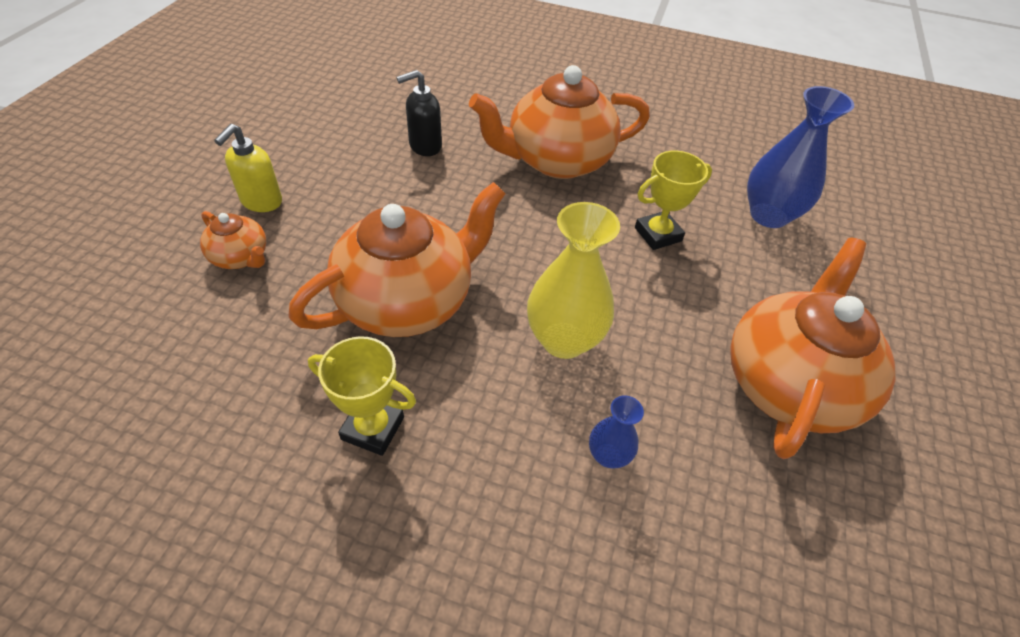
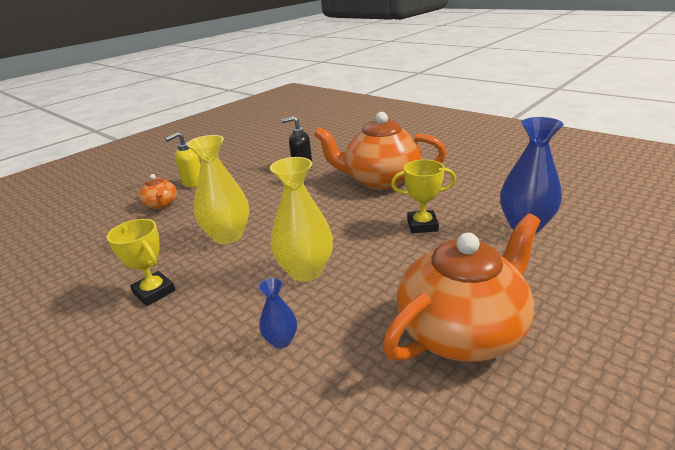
camera: 30 degrees right, 20 degrees down
orange teapot [288,182,506,337] -> yellow vase [187,135,249,244]

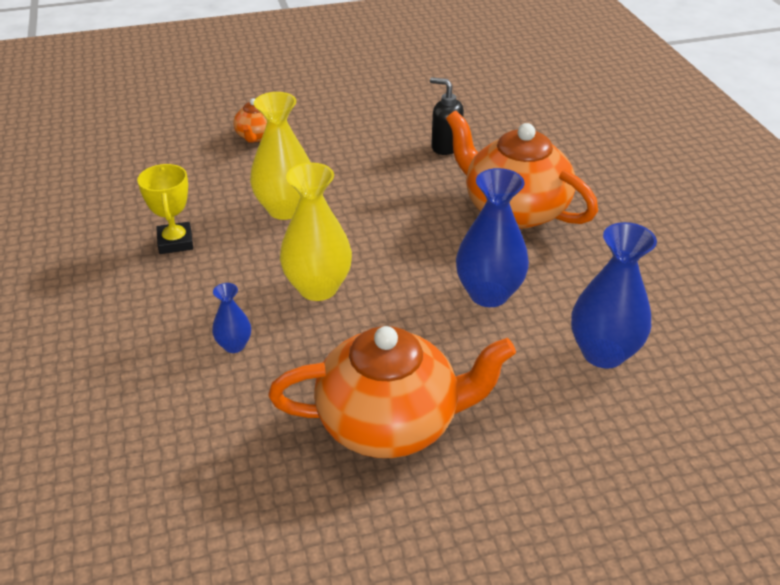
camera: 30 degrees right, 10 degrees up
yellow soap dispenser [165,132,200,187] -> none
yellow trophy [391,159,456,233] -> blue vase [456,168,529,307]

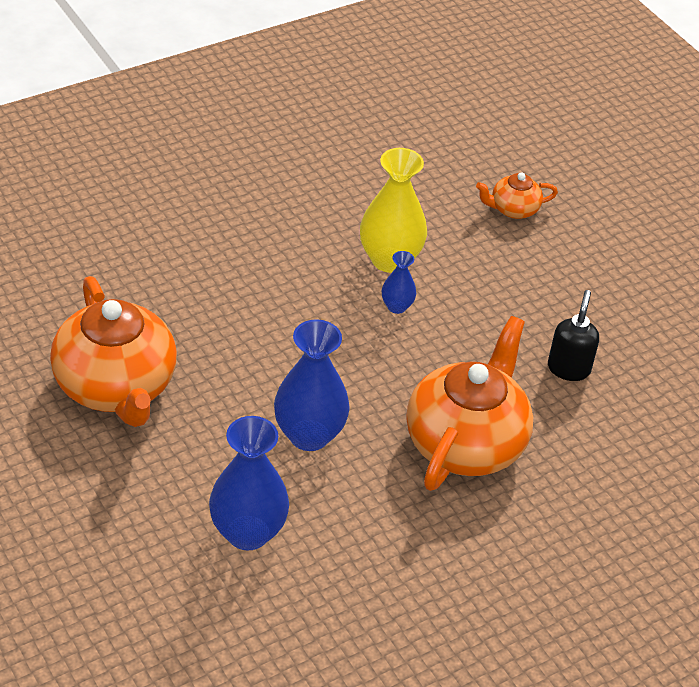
camera: 70 degrees right, 5 degrees up
yellow trophy [137,164,193,254] -> none
blue vase [212,283,251,353] -> blue vase moved to [382,251,416,314]
yellow vase [280,163,352,301] -> none

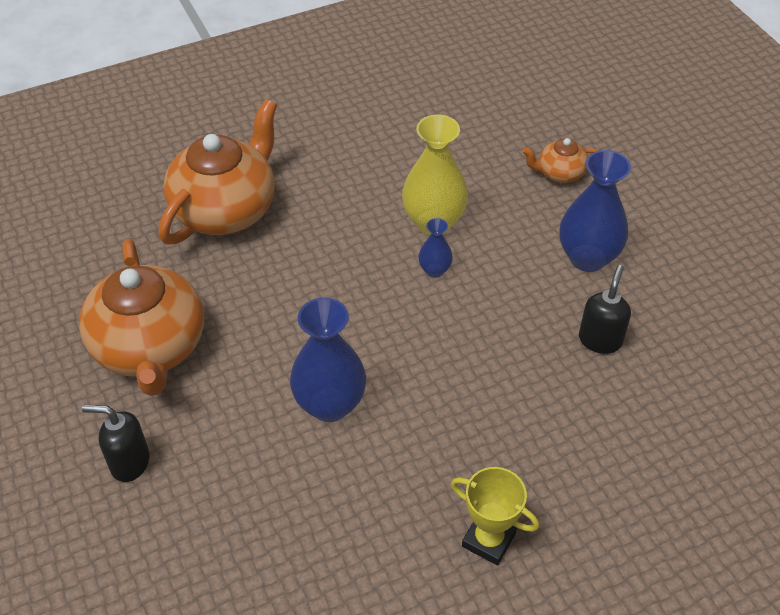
camera: 10 degrees right, 5 degrees up
blue vase [209,416,289,550] -> blue vase moved to [560,150,631,272]
orange teapot [406,316,533,491] -> orange teapot moved to [158,99,277,244]
none -> black soap dispenser [82,405,149,482]
none -> yellow trophy [451,467,539,565]

